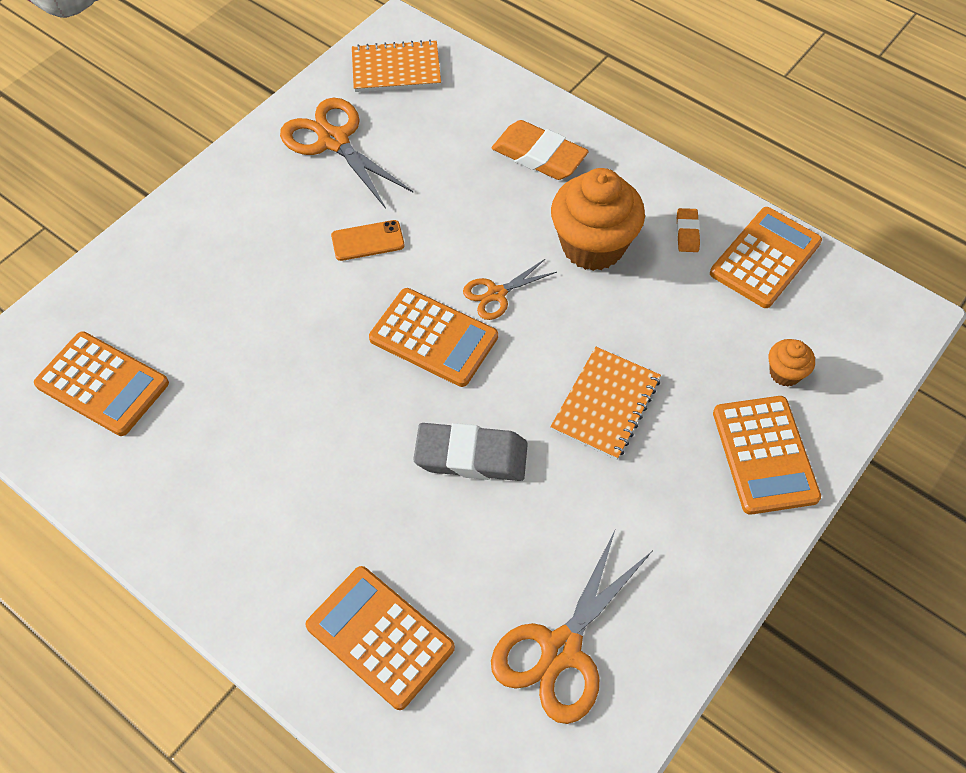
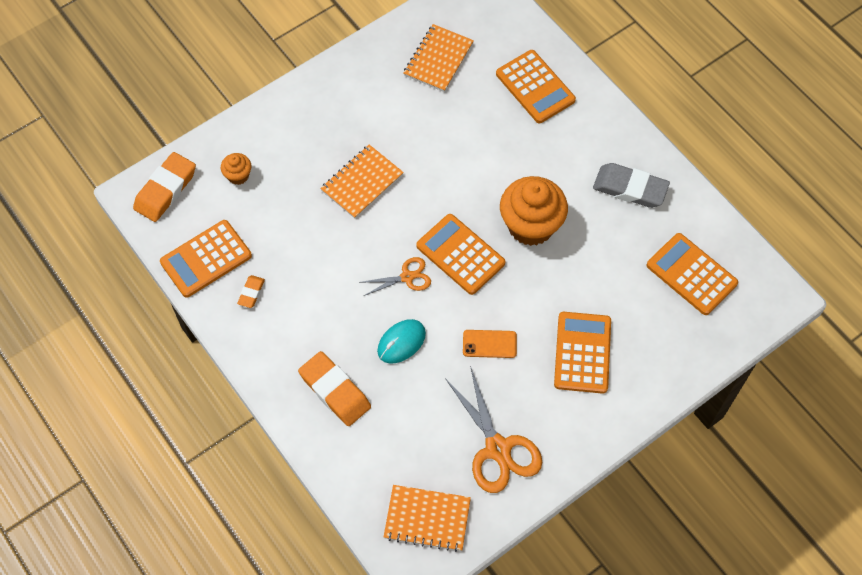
camera: 165 degrees left, 5 degrees up
grey eraser [413,423,528,481] -> grey eraser moved to [593,163,670,208]
orange scissors [491,531,652,724] -> orange notebook [404,24,474,92]
orange cupcake [551,168,645,271] -> orange cupcake moved to [500,176,568,246]
orange calculator [713,396,821,515] -> orange calculator moved to [554,312,611,394]
none -> orange eraser [133,152,196,222]
none -> turquoise mouse [377,319,426,364]

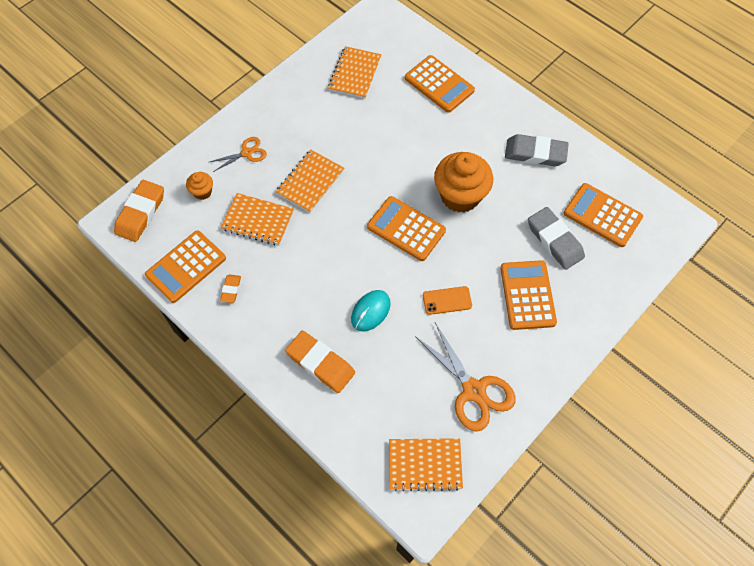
camera: 10 degrees left, 0 degrees up
orange scissors [363,257,431,296] -> orange scissors moved to [210,137,267,172]
none -> orange notebook [221,193,294,246]
none -> grey eraser [528,207,585,270]

